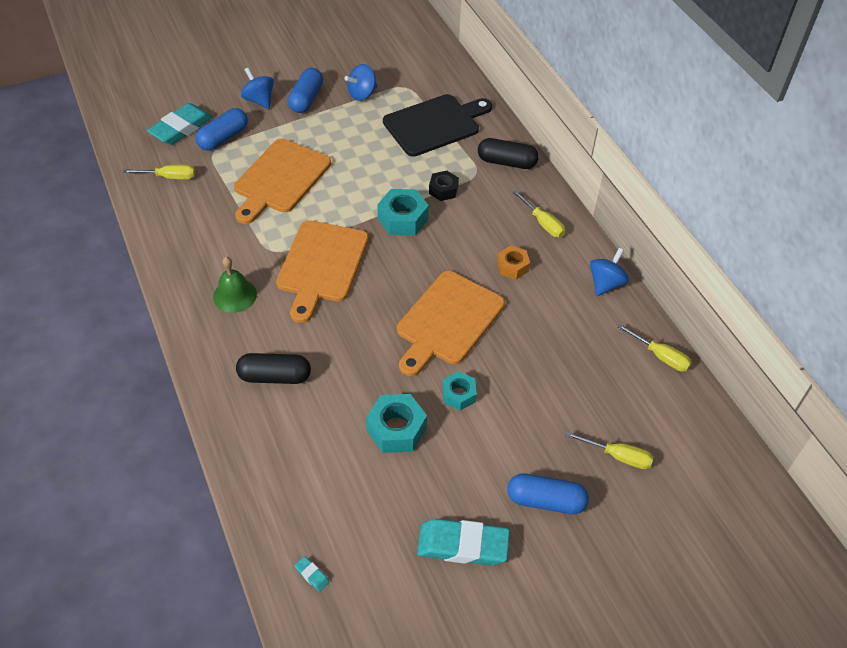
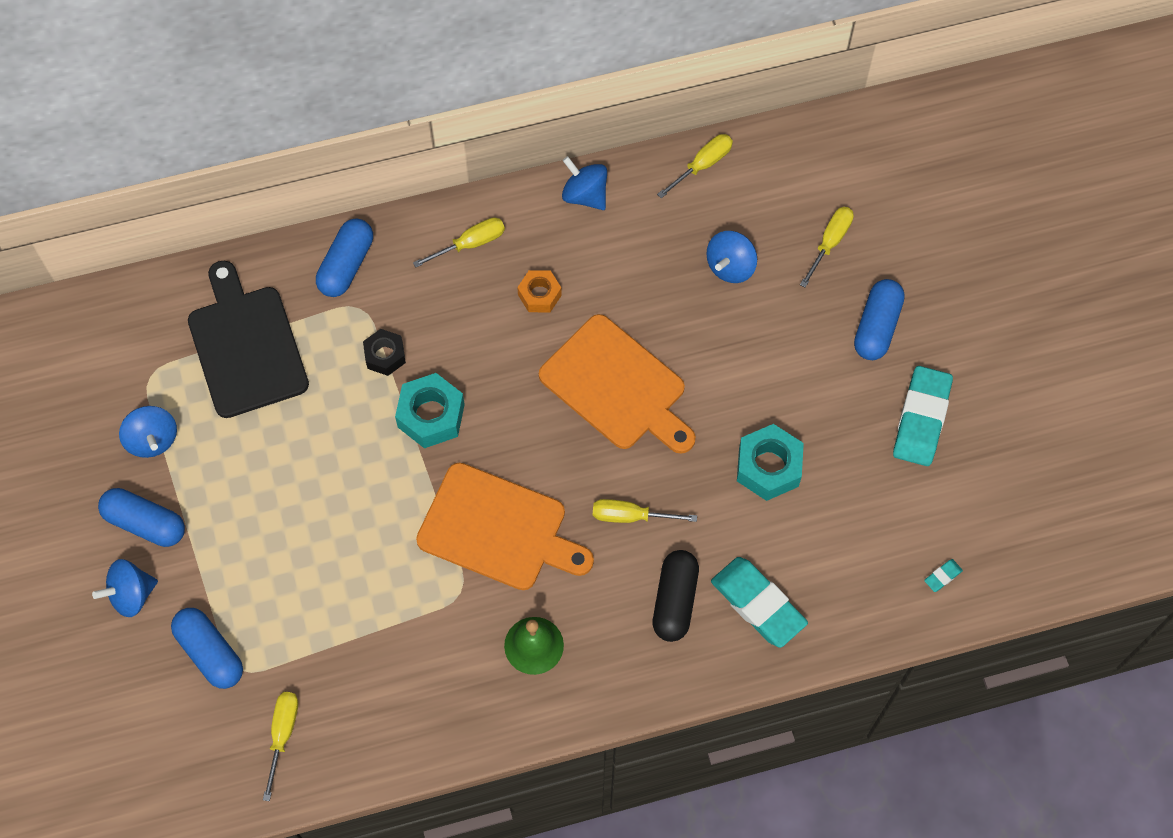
camera: 80 degrees left, 15 degrees up
turquoise eraser [147,103,213,145] -> turquoise eraser moved to [711,557,808,648]
orange cutting board [234,139,331,224] -> none
turquoise nut [443,371,477,410] -> none
black capsule [478,138,539,169] -> blue capsule [316,218,373,297]
none -> yellow screwdriver [593,499,697,523]
none -> blue spinning top [706,231,757,283]

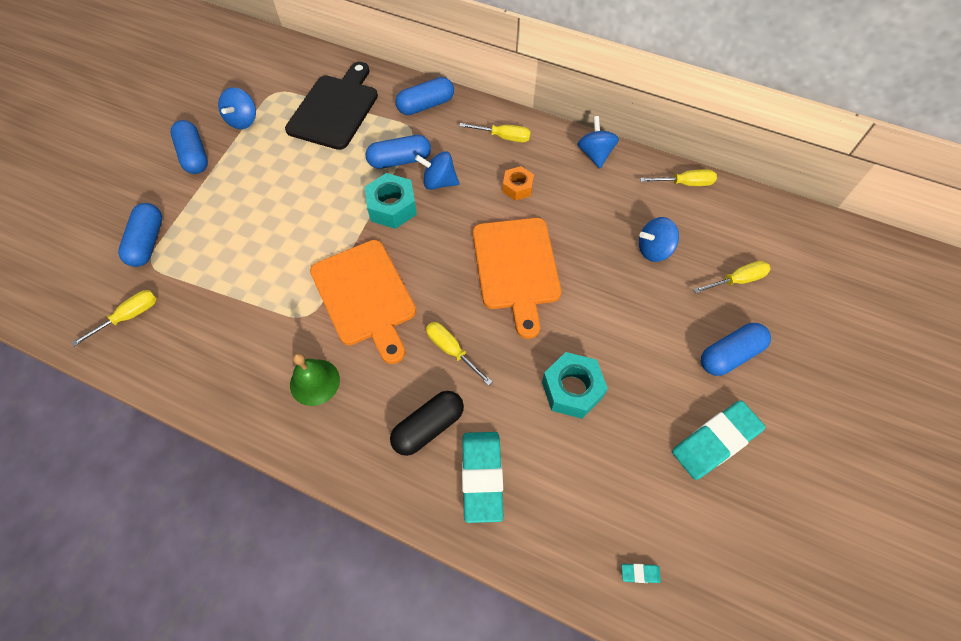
camera: 40 degrees right, 5 degrees down
blue spinning top [92,559,158,617] -> blue spinning top moved to [415,151,459,190]
black nut [363,329,406,376] -> blue capsule [366,135,431,169]

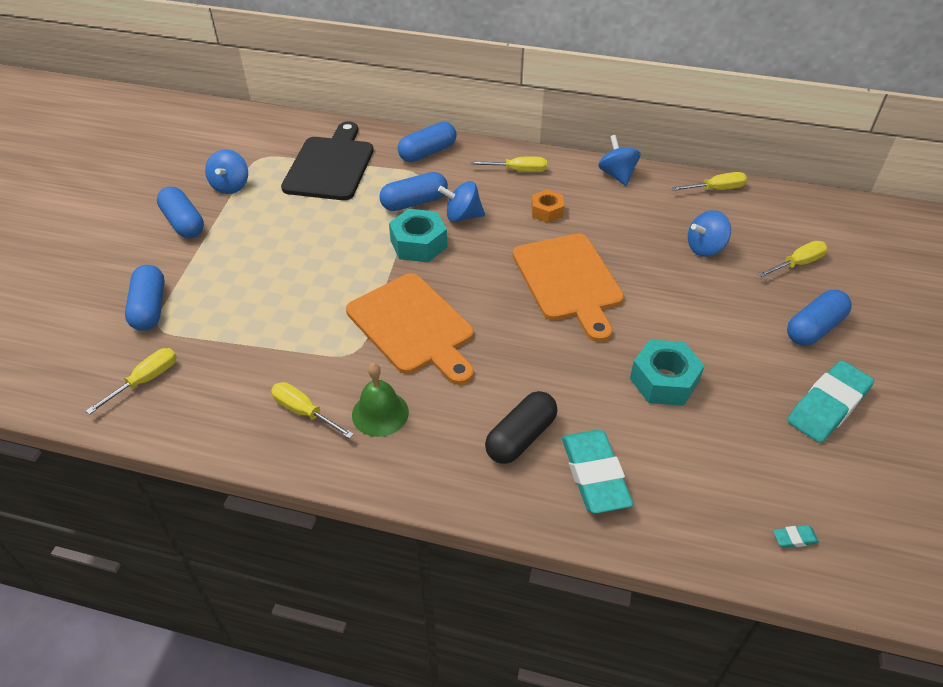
camera: 10 degrees left, 15 degrees down
yellow screwdriver [426,322,492,386] -> yellow screwdriver moved to [271,382,354,439]

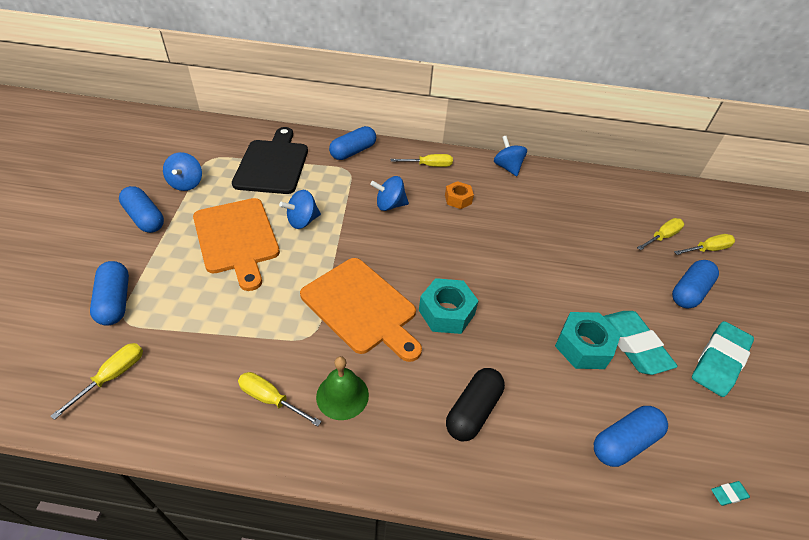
camera: 10 degrees left, 0 degrees up
blue capsule [379,172,448,211] -> blue capsule moved to [594,406,668,467]
turquoise nut [389,209,447,262] -> turquoise nut moved to [419,278,479,334]
orange cutting board [513,233,624,342] -> orange cutting board moved to [193,198,280,291]
turquoise eraser [562,430,633,514] -> turquoise eraser moved to [603,311,678,375]
yellow screwdriver [671,172,747,191] -> yellow screwdriver moved to [674,234,735,255]
blue spinning top [688,210,731,257] -> blue spinning top moved to [279,190,321,229]

